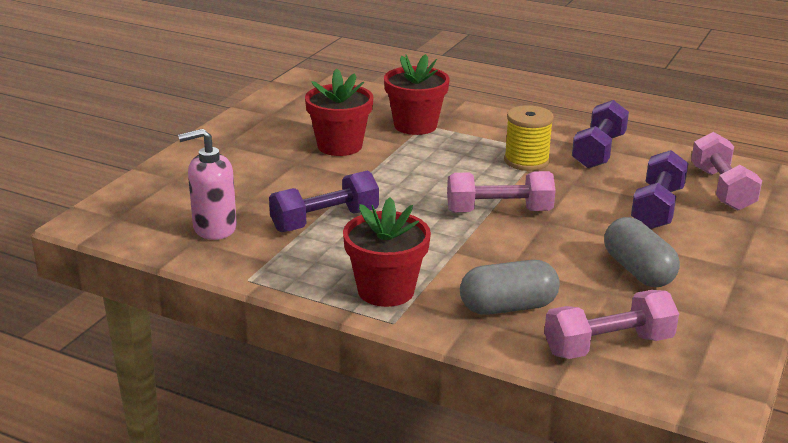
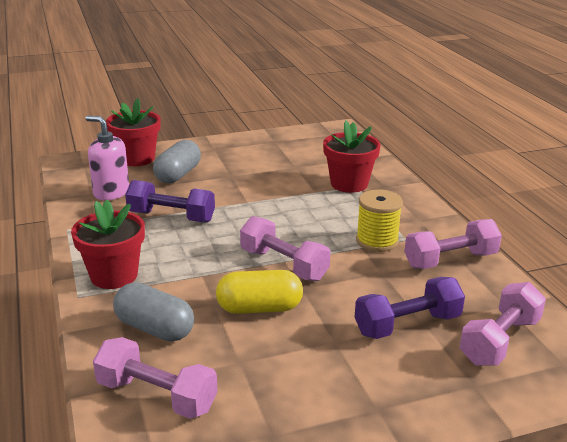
camera: 45 degrees right, 0 degrees up
red flower pot [305,69,373,156] -> red flower pot moved to [106,98,161,166]
purple dumbbell [572,100,629,168] -> pink dumbbell [404,219,502,269]
grey capsule [604,217,680,287] -> grey capsule moved to [153,140,201,183]
none -> yellow capsule [216,270,303,314]

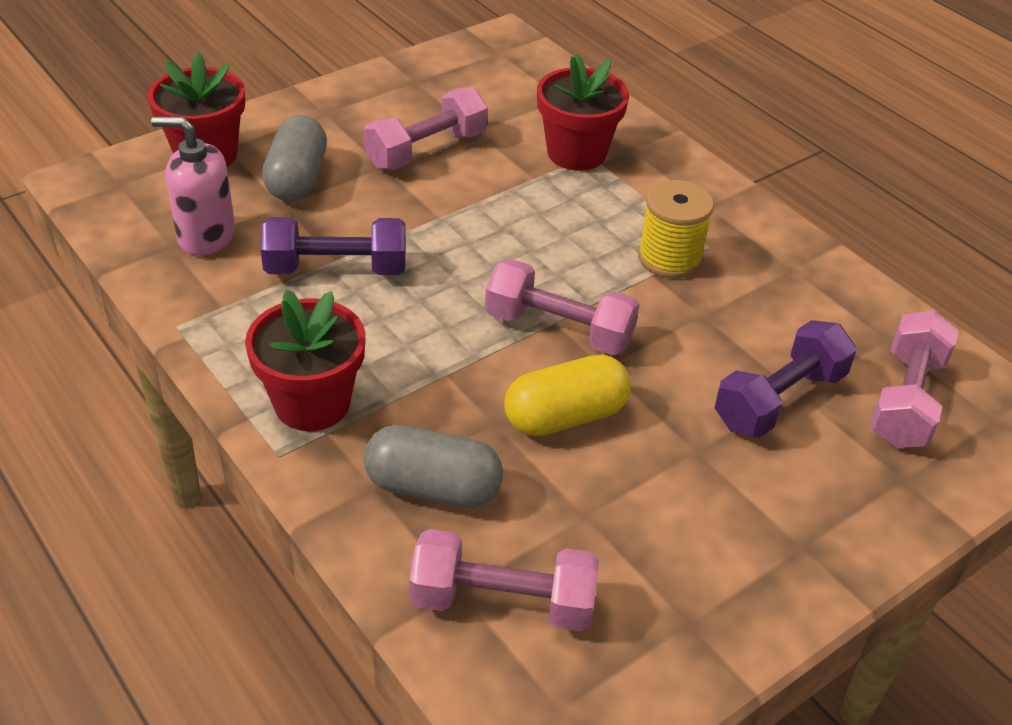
camera: 20 degrees left, 15 degrees up
pink dumbbell [404,219,502,269] -> pink dumbbell moved to [363,87,488,170]

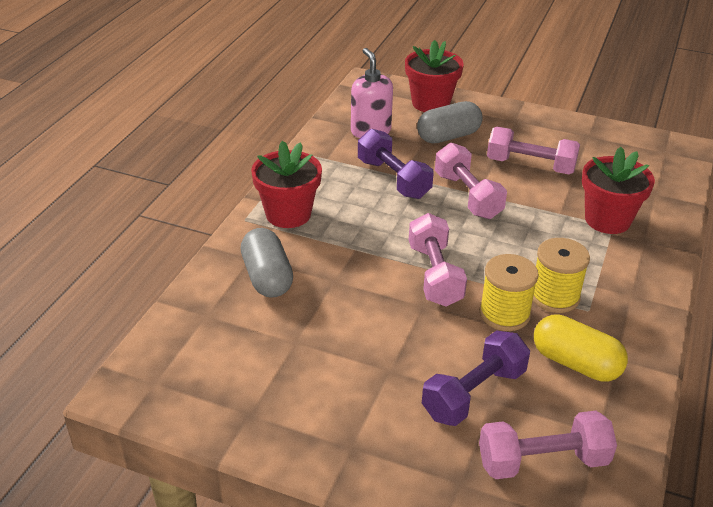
camera: 60 degrees right, 5 degrees down
pink dumbbell [409,529,599,632] -> pink dumbbell moved to [435,143,507,219]
yellow capsule [504,354,631,436] -> yellow capsule moved to [534,314,628,382]
purple dumbbell [715,320,856,438] -> purple dumbbell turned 60 degrees counterclockwise [422,331,530,426]
none -> yellow spool [479,254,539,331]

